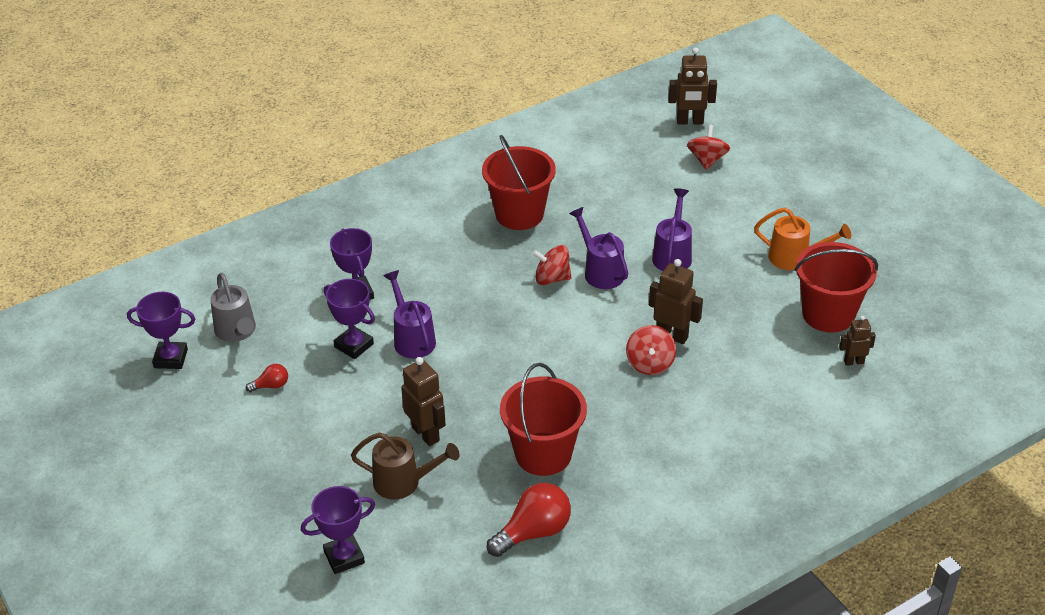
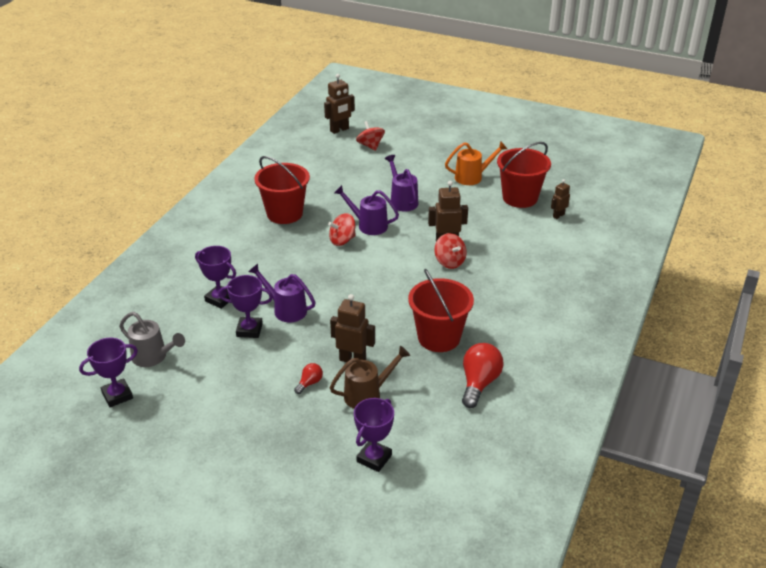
camera: 35 degrees left, 5 degrees down
red light bulb [246,364,288,392] -> red light bulb moved to [294,363,323,394]

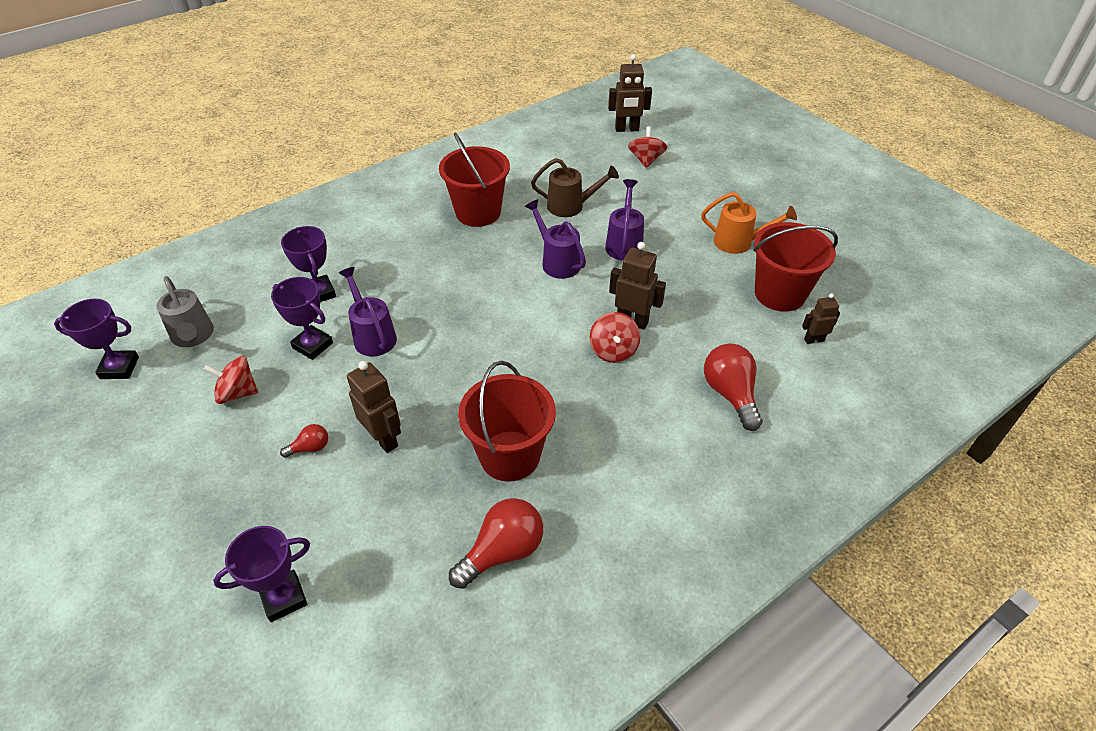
camera: 30 degrees right, 10 degrees up
red spinning top [328,213,356,246] -> red spinning top moved to [203,356,258,404]
brown watering can [330,346,410,409] -> brown watering can moved to [531,158,619,217]
none -> red light bulb [704,343,762,431]

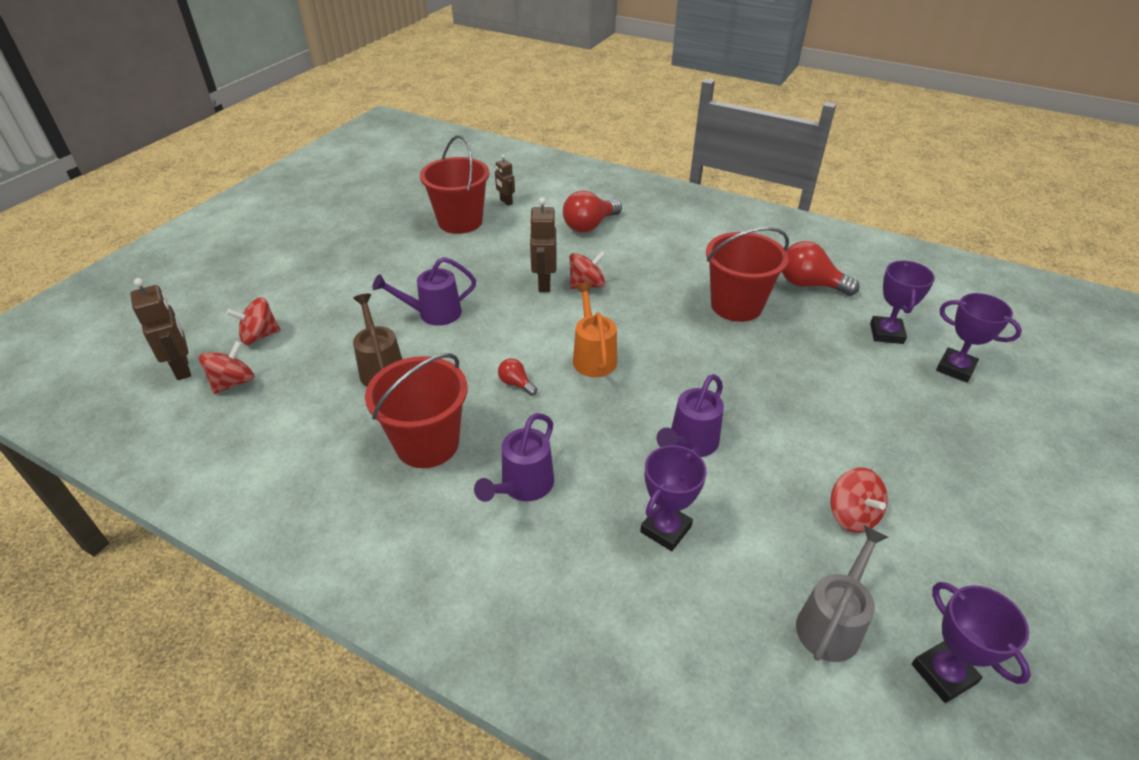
camera: 115 degrees left, 5 degrees down
purple trophy [271,277,333,360] -> purple trophy moved to [870,261,935,344]
red light bulb [280,424,328,458] -> red light bulb moved to [498,358,537,396]
brown robot [347,361,401,453] -> none
purple watering can [525,199,586,279] -> purple watering can moved to [474,413,554,502]
orange watering can [701,192,797,254] -> orange watering can moved to [573,282,617,377]
none -> red spinning top [199,341,255,394]

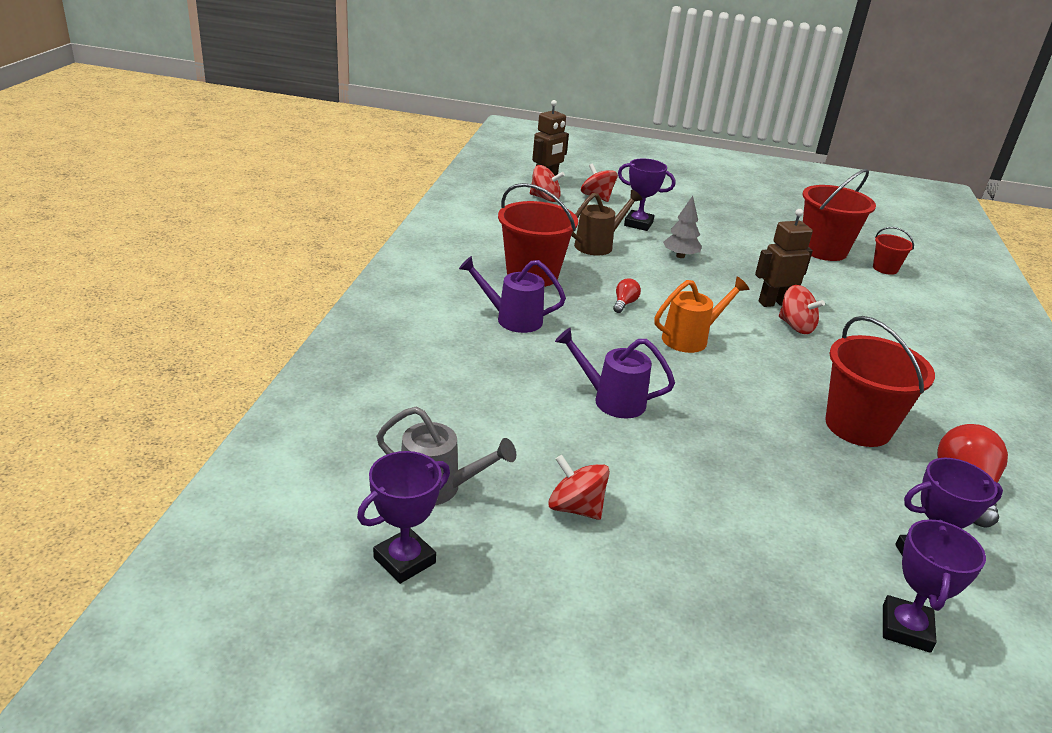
camera: 70 degrees right, 10 degrees down
purple watering can [372,257,476,326] -> grey tree [663,196,702,258]
brown robot [495,154,515,206] -> red bucket [873,227,914,275]
red light bulb [563,191,622,232] -> none
purple trophy [640,445,707,551] -> purple trophy moved to [618,158,675,231]
red spinning top [831,467,888,533] -> red spinning top turned 75 degrees clockwise [548,455,610,520]

